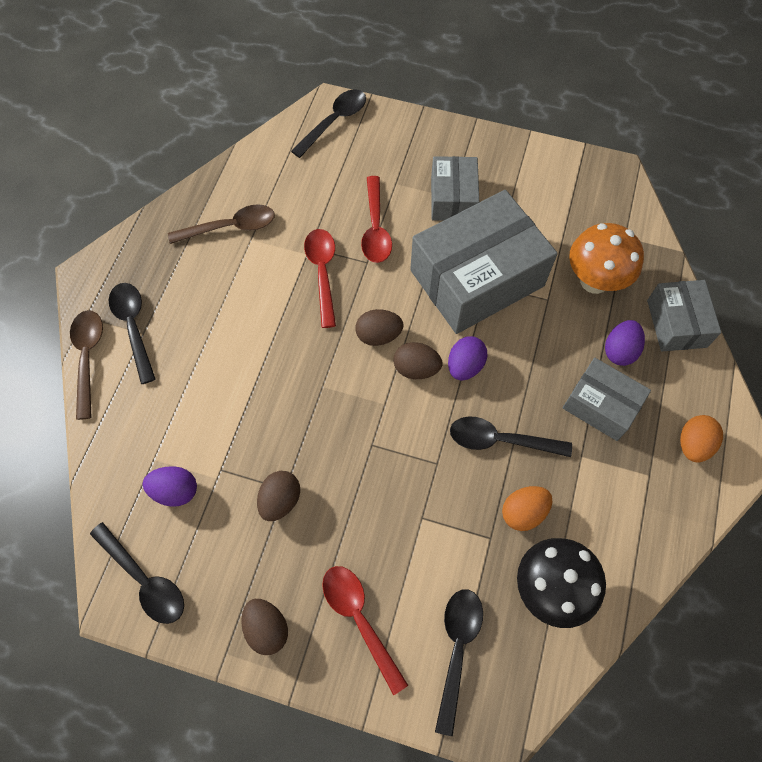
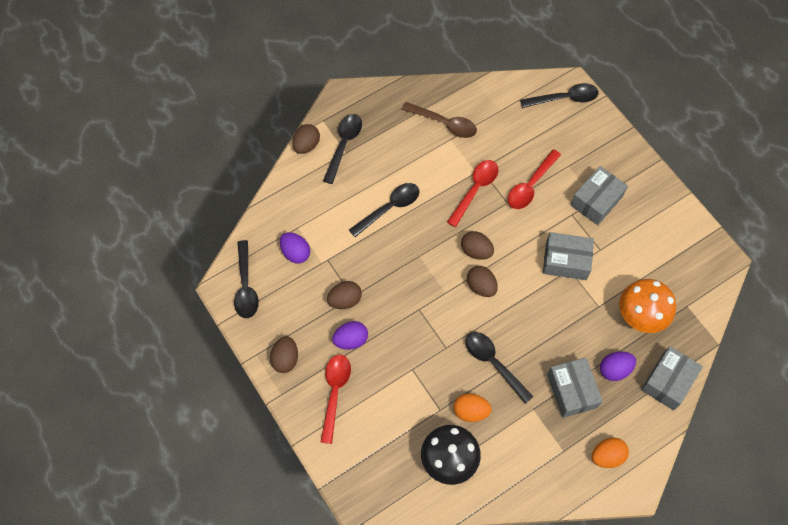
camera: 40 degrees right, 0 degrees up
brown spoon [70,310,103,420] -> brown egg [292,124,320,154]
grey box [410,190,558,334] -> grey box [543,232,594,280], size x0.54
black spoon [435,589,483,736] -> black spoon moved to [349,183,419,237]
purple egg [448,336,488,380] -> purple egg moved to [332,321,368,350]

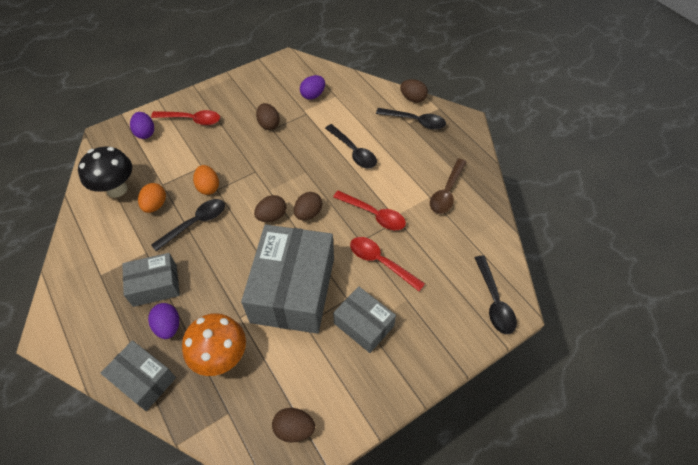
camera: 90 degrees right, 10 degrees down
black spoon [234,240,259,318] -> none
brown egg [270,336,298,373] -> brown egg moved to [272,408,315,443]
purple egg [332,321,368,350] -> purple egg moved to [130,112,154,139]
grey box [543,232,594,280] -> grey box [241,225,334,334], size x1.86
orange egg [592,438,629,468] -> orange egg moved to [193,165,219,195]

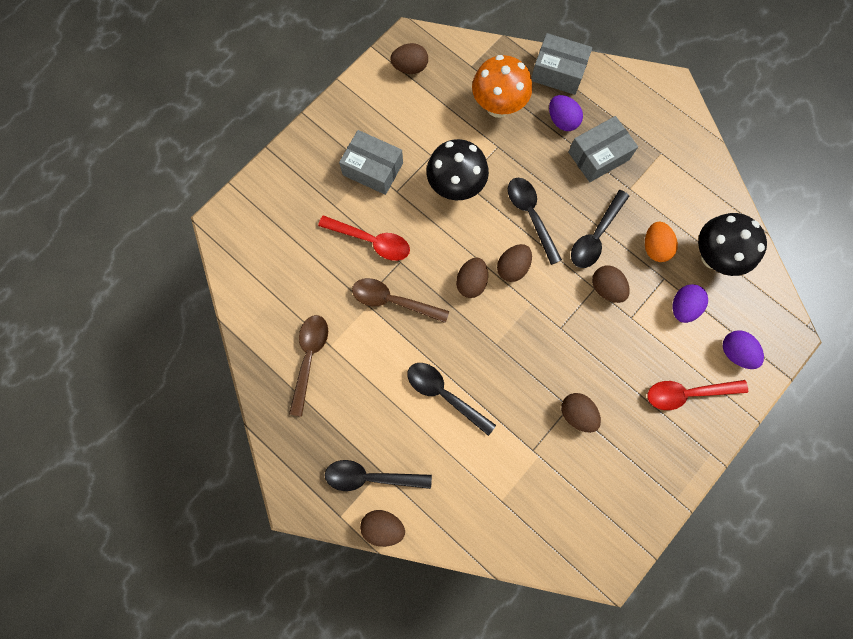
camera: 165 degrees right, 20 degrees up
orange egg [193,165,219,195] -> brown egg [592,266,630,303]
grey box [241,225,334,334] -> black mushroom [426,139,489,200]
purple egg [300,75,325,100] -> purple egg moved to [673,284,708,323]
red spoon [333,191,406,230] -> brown spoon [352,278,449,323]
black spoon [475,255,517,334] -> black spoon moved to [508,178,562,265]

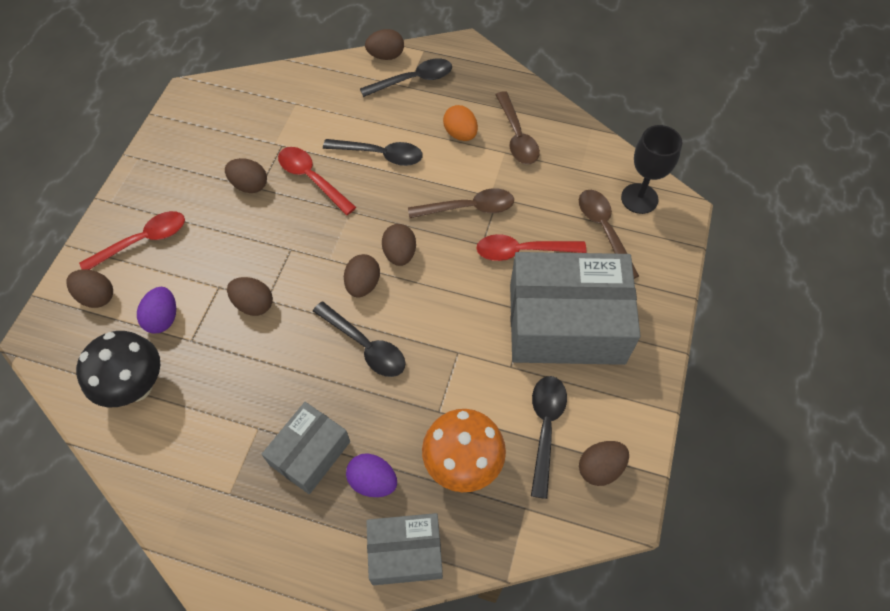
camera: 155 degrees right, 15 degrees down
grey box [339,130,403,195] -> grey box [510,252,640,365], size x1.86
black mushroom [426,139,489,200] -> none
black spoon [571,190,629,268] -> black spoon moved to [531,376,567,499]
orange egg [645,221,678,262] -> orange egg moved to [443,105,478,141]
purple egg [723,330,764,369] -> brown egg [66,269,113,308]
none -> red spoon [278,147,356,215]
none -> brown spoon [579,190,639,279]
none -> black goblet [621,125,682,214]

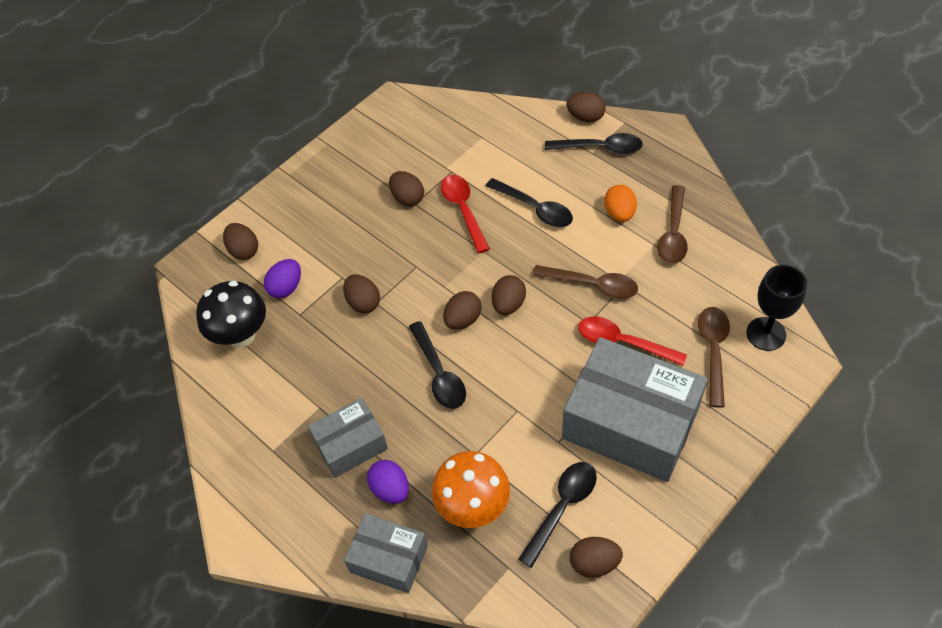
camera: 30 degrees right, 5 degrees down
red spoon [79,211,185,270] -> none

